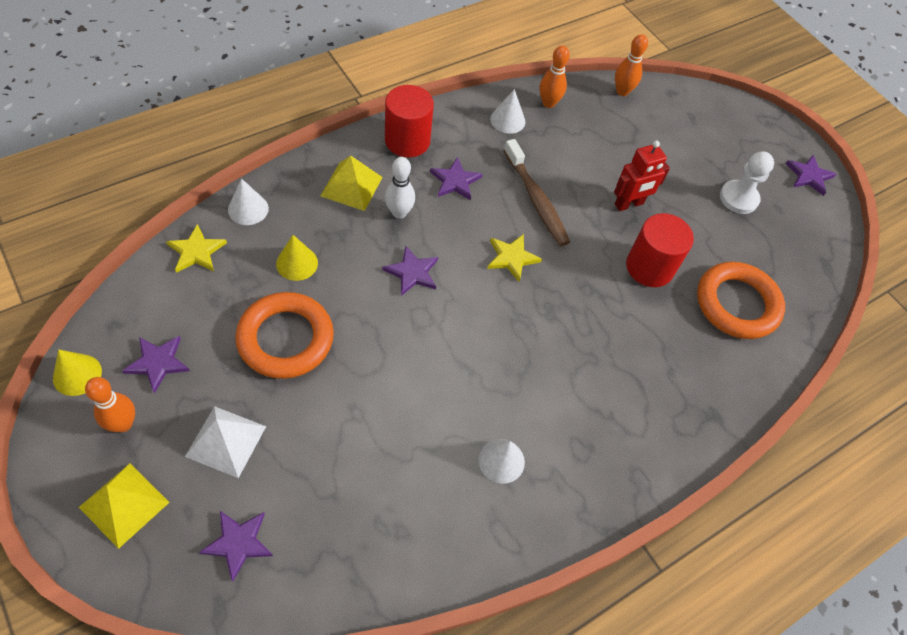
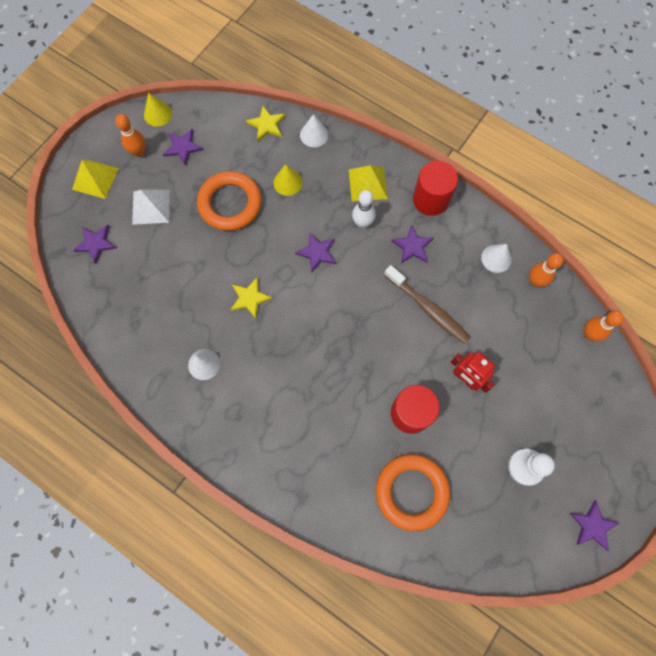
camera: 75 degrees right, 15 degrees up
yellow star [487,234,542,282] -> yellow star moved to [230,277,273,318]
brown toothbrush [504,139,570,246] -> brown toothbrush turned 90 degrees counterclockwise [384,265,470,344]

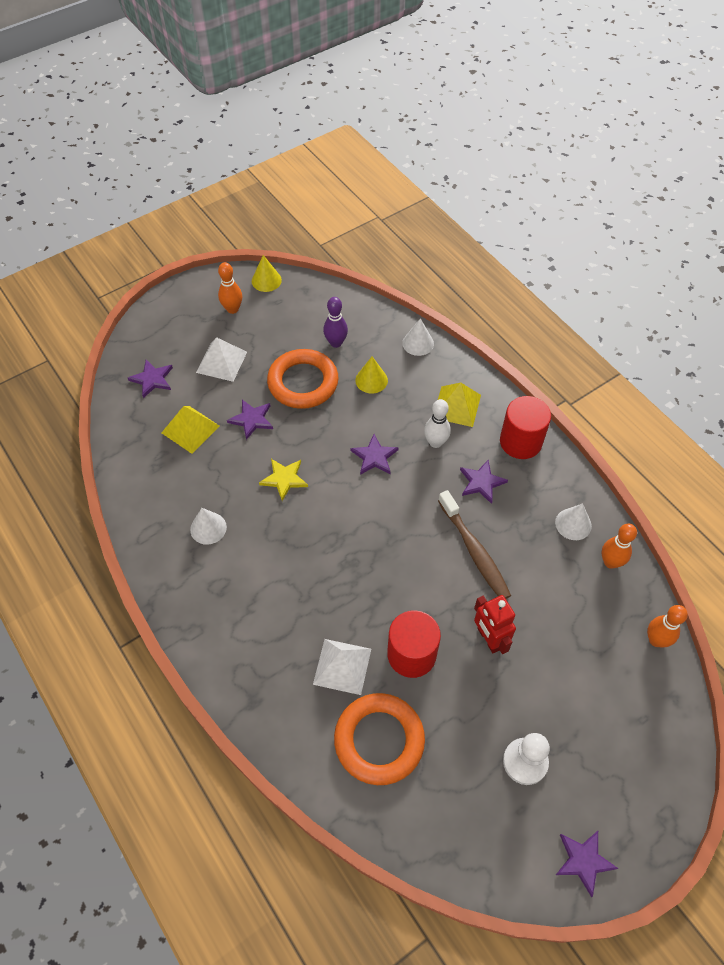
camera: 20 degrees right, 15 degrees down
yellow pyramid [72,159,119,199] -> yellow pyramid moved to [162,406,220,454]
purple star [163,129,204,166] -> purple star moved to [227,400,273,440]
yellow star [246,106,285,141] -> none
none -> white pyramid [313,639,371,695]
none -> purple bowling pin [323,297,348,348]

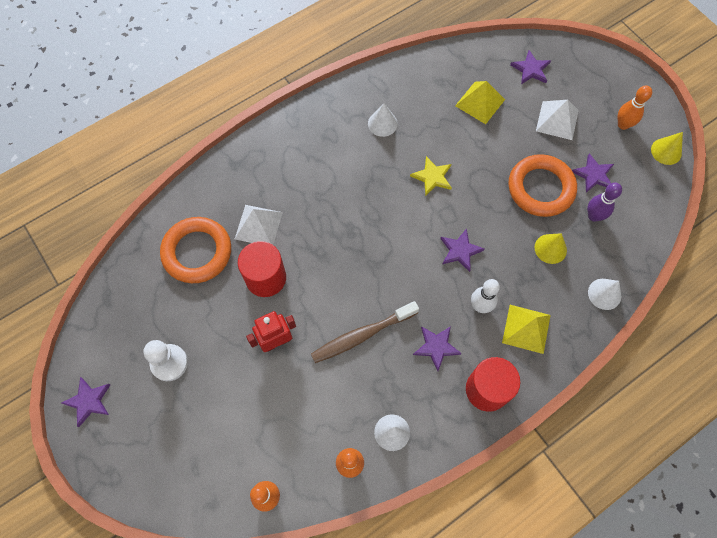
camera: 90 degrees right, 10 degrees up
purple star [227,400,273,440] -> purple star moved to [572,153,614,193]

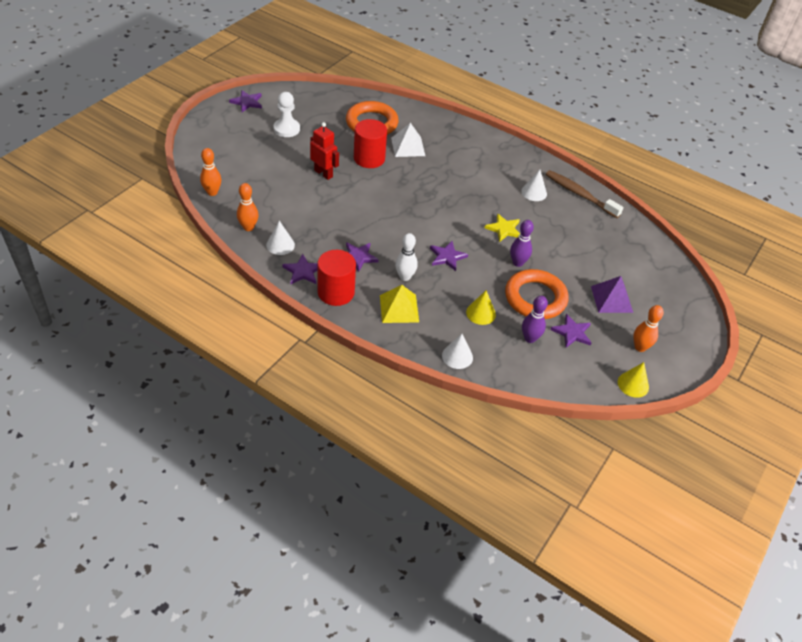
camera: 65 degrees right, 20 degrees down
brown toothbrush [311,301,419,363] -> brown toothbrush moved to [545,170,623,218]
yellow pyramid [455,81,505,124] -> none
purple star [510,50,551,84] -> purple star moved to [282,254,317,284]
white pyramid [536,100,579,140] -> purple pyramid [591,276,633,313]
none -> purple bowling pin [510,220,534,267]

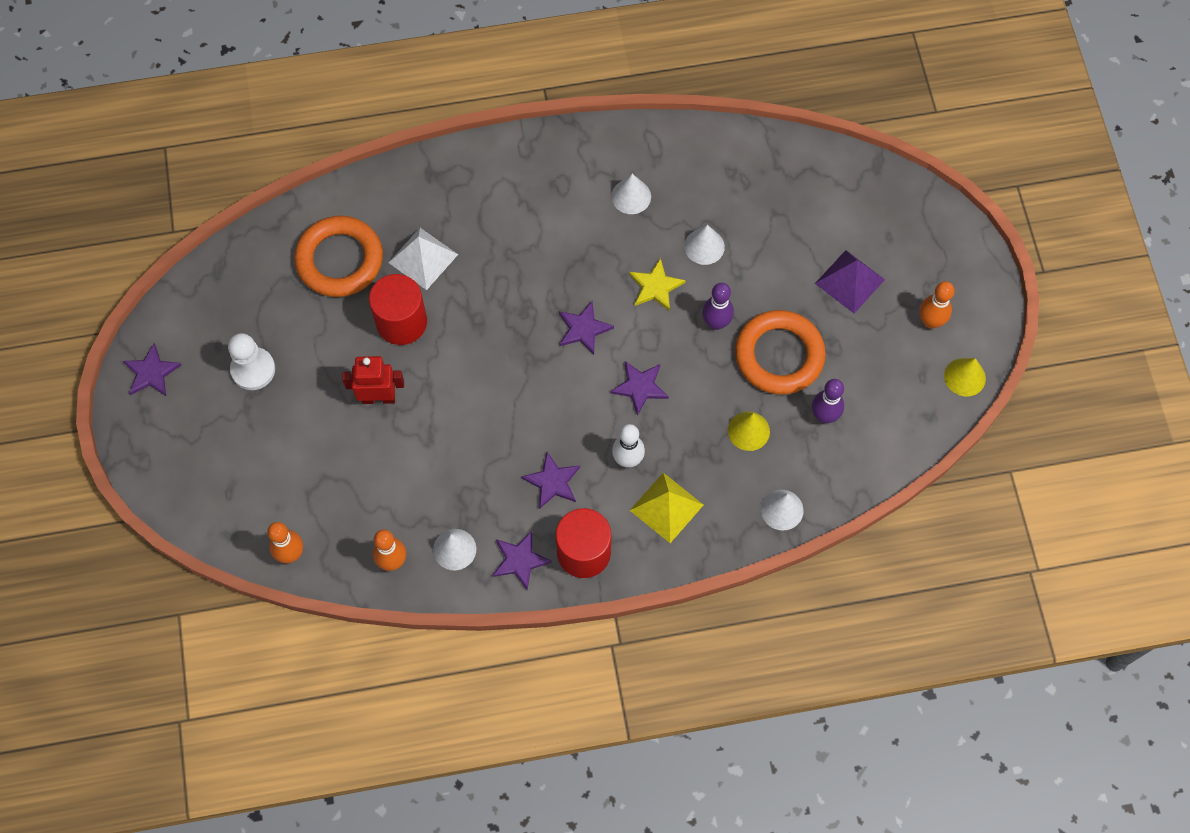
camera: 40 degrees left, 20 degrees up
brown toothbrush [545,170,623,218] -> none
purple star [550,314,592,348] -> purple star moved to [559,301,614,355]
none -> white cone [684,225,725,265]

